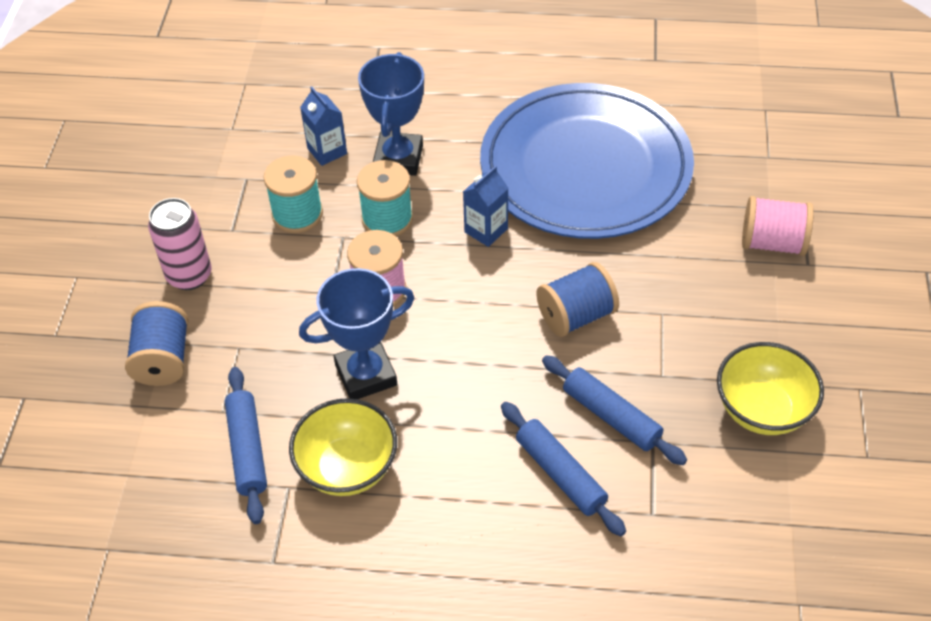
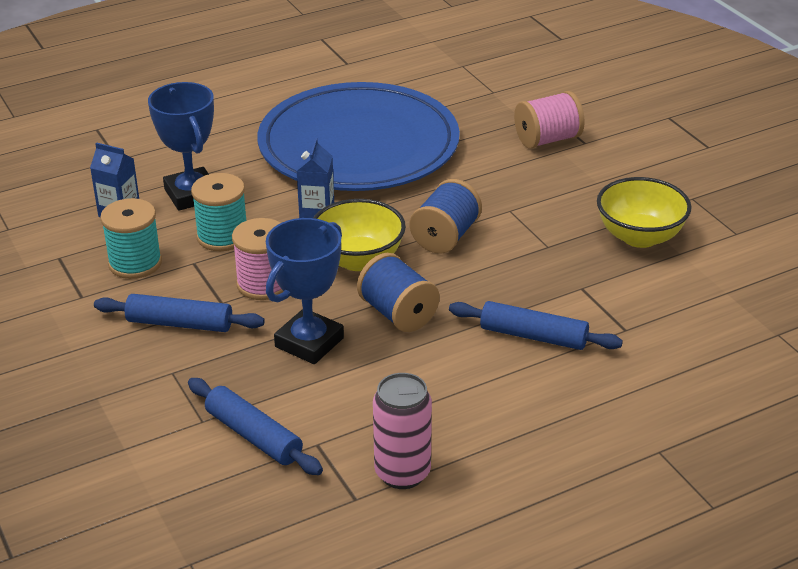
camera: 35 degrees left, 15 degrees down
blue spool [125,301,188,386] -> blue spool moved to [357,253,440,332]
pink can [148,198,212,290] -> pink can moved to [373,373,432,489]
yellow bowl [289,398,397,496] -> yellow bowl moved to [313,199,406,271]
blue rolling pin [542,355,687,465] -> blue rolling pin moved to [94,294,265,332]

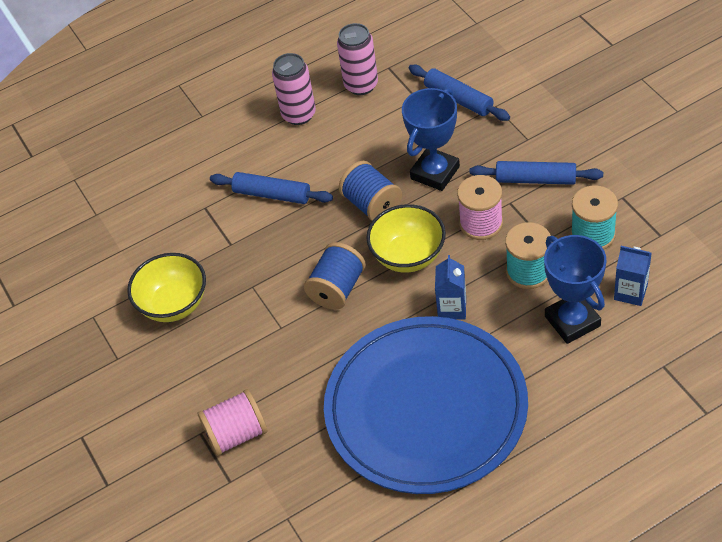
camera: 175 degrees left, 15 degrees up
none -> pink can [272,53,316,125]

